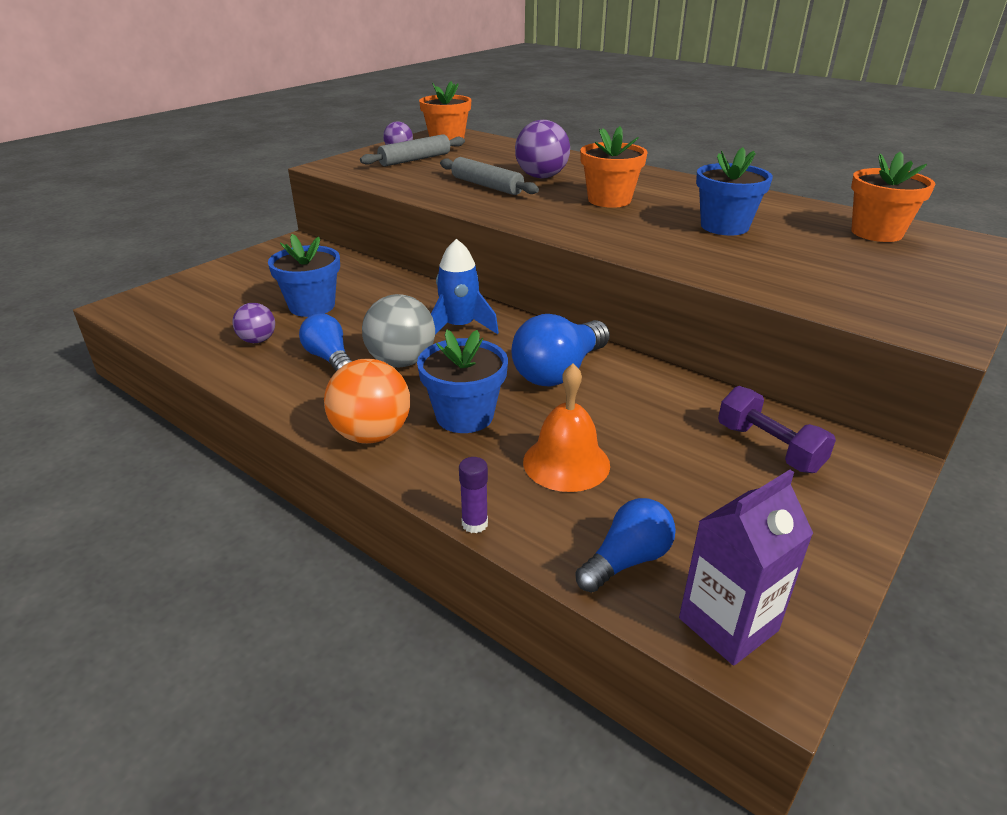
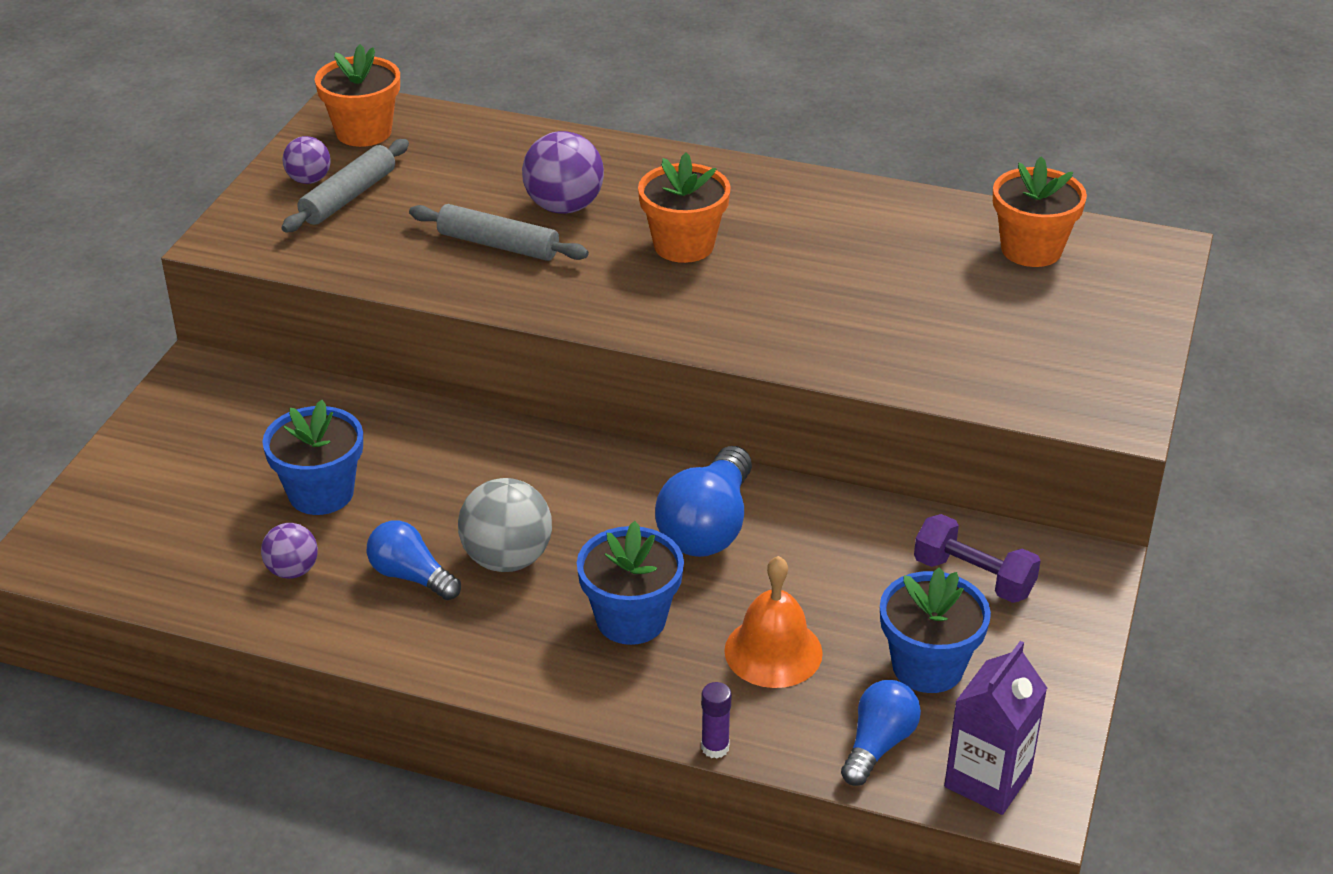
camera: 20 degrees left, 5 degrees up
orange ball [324,359,410,444] -> none
blue rocket [431,239,499,334] -> none
blue flower pot [696,147,773,235] -> blue flower pot moved to [880,567,991,693]

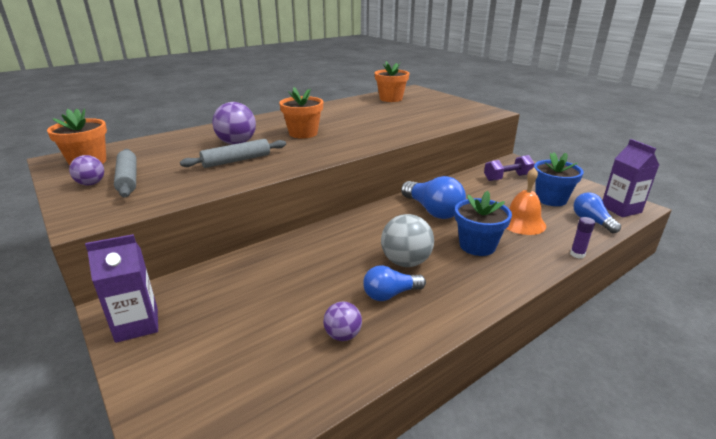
camera: 55 degrees left, 10 degrees down
blue flower pot [262,400,363,515] -> none
none -> purple carton [85,234,158,343]

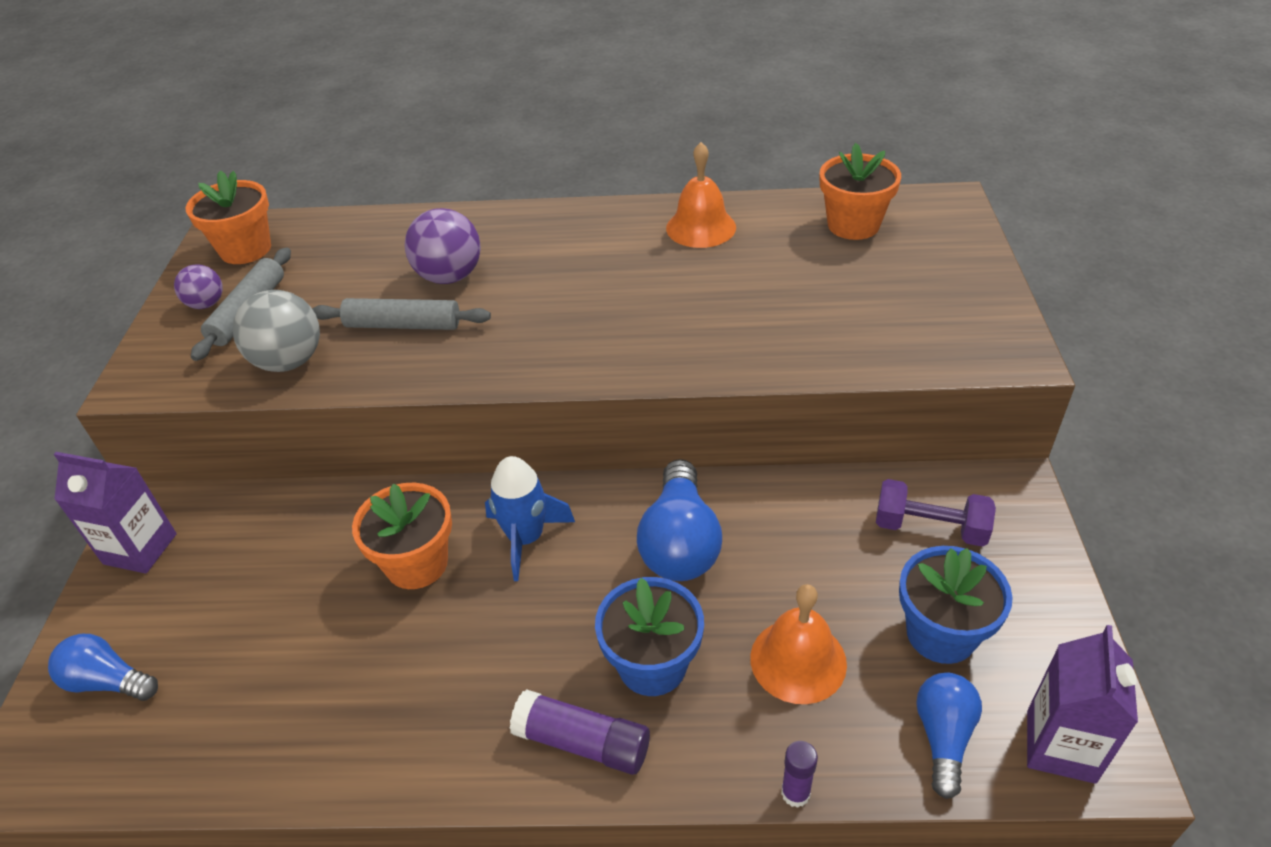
camera: 40 degrees right, 15 degrees up
orange flower pot [279,87,323,138] -> orange flower pot moved to [352,483,452,589]
purple ball [323,302,362,341] -> none
blue light bulb [363,265,426,301] -> blue light bulb moved to [48,634,158,701]
grey ball [381,214,434,267] -> grey ball moved to [233,290,320,372]
none -> blue rocket [485,456,575,581]
none -> purple glue stick [509,689,650,775]
none -> orange bell [666,142,736,248]

